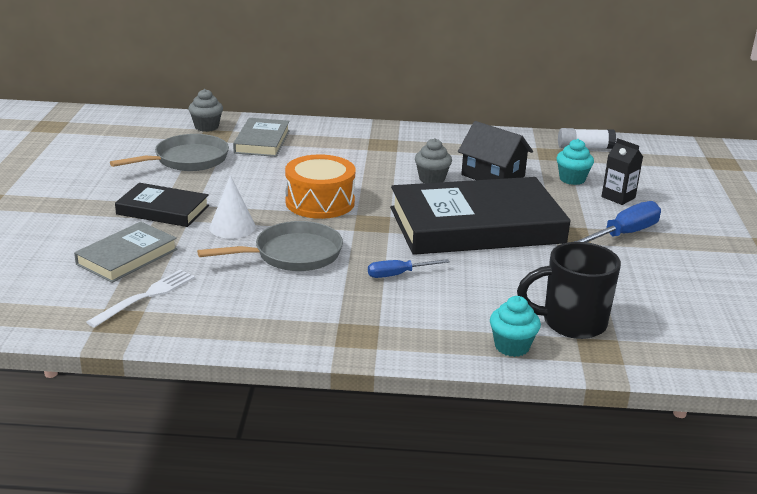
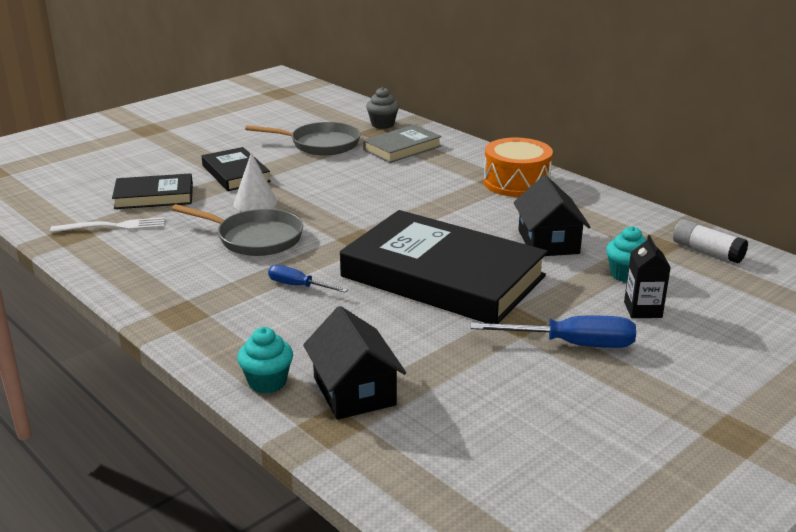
camera: 45 degrees right, 0 degrees up
grey book [74,222,178,283] -> black book [112,173,193,209]
orange drum [285,154,356,219] -> orange drum moved to [484,138,553,197]
grey cupcake [415,138,452,183] -> none
black mug [517,242,621,339] -> black house [303,306,406,420]

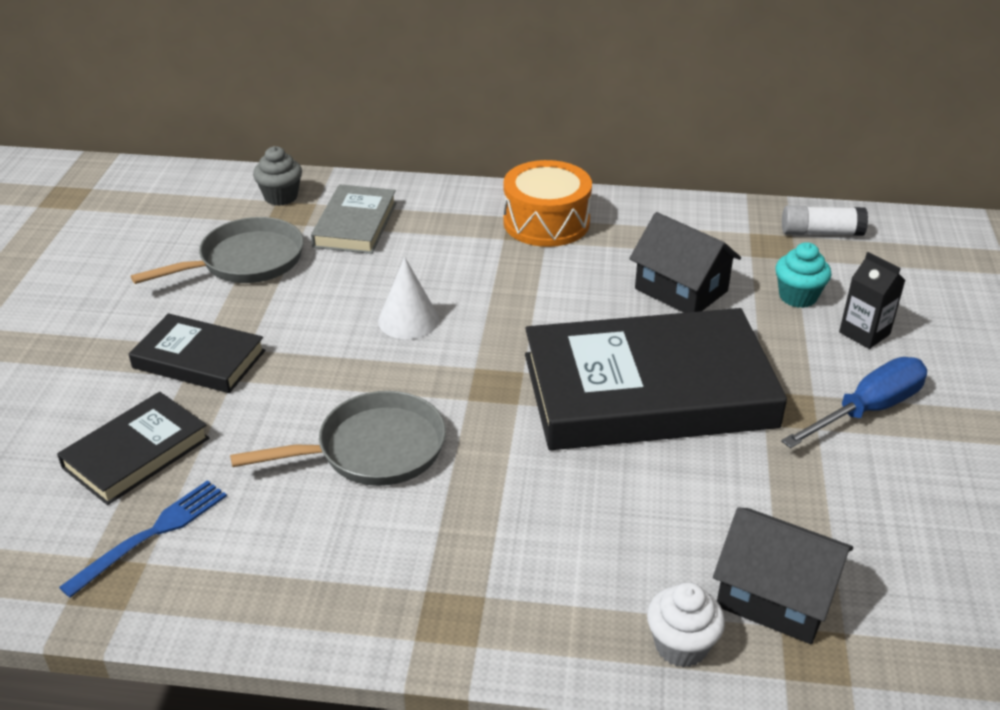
camera: 40 degrees left, 10 degrees up
white fork [50,217,165,233] -> blue fork [59,480,227,598]
white cone [234,152,277,212] -> white cone moved to [378,257,439,339]
turquoise cupcake [237,327,293,393] -> white cupcake [647,582,725,668]
blue screwdriver [268,265,348,293] -> none

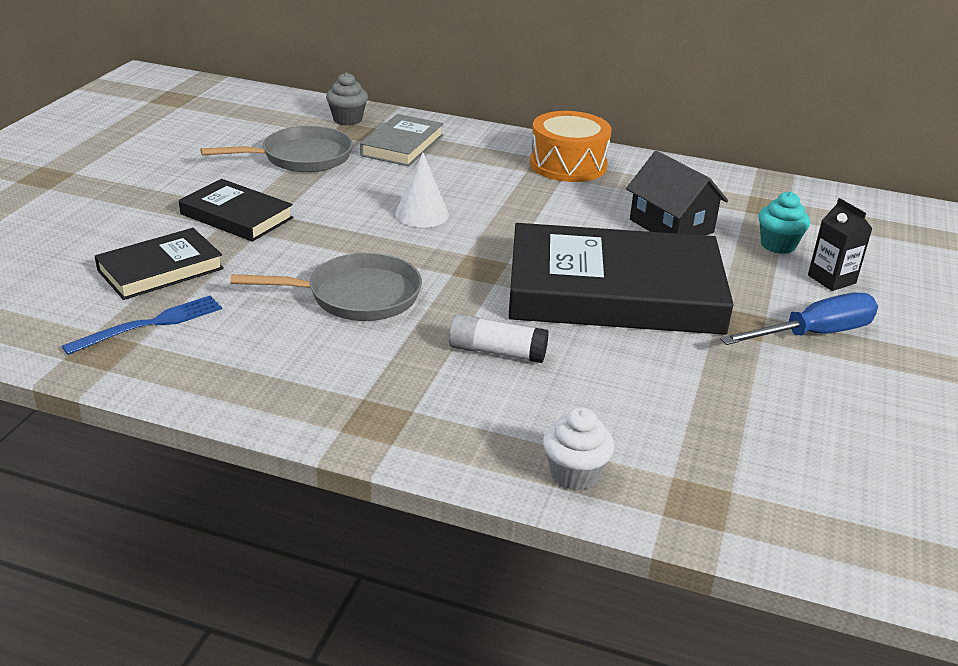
camera: 10 degrees right, 5 degrees down
black house [713,507,853,644] -> none
white glue stick [782,205,868,236] -> white glue stick moved to [449,314,549,363]

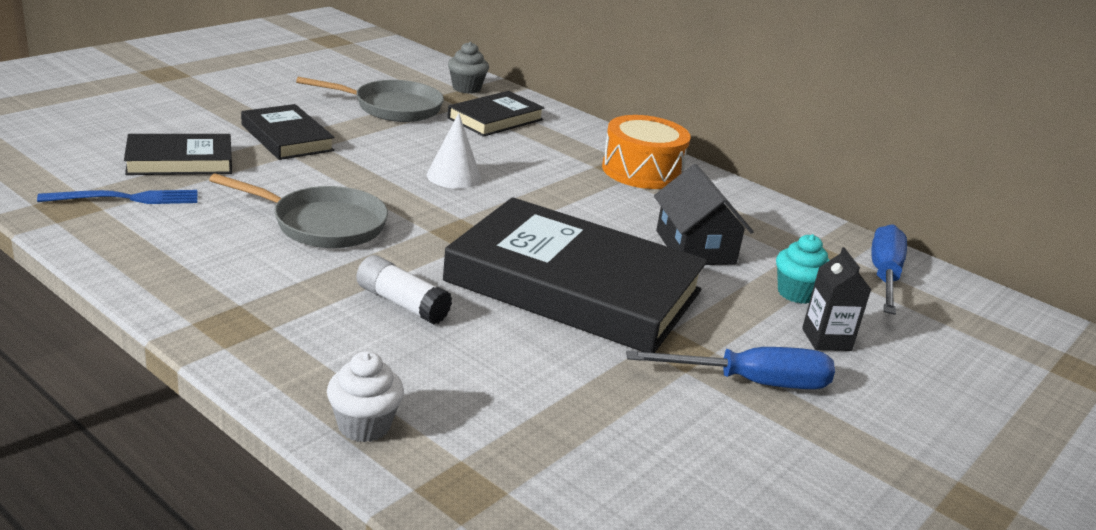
camera: 20 degrees right, 5 degrees down
grey book [360,114,444,166] -> black book [447,91,545,137]
none -> blue screwdriver [871,224,907,315]

